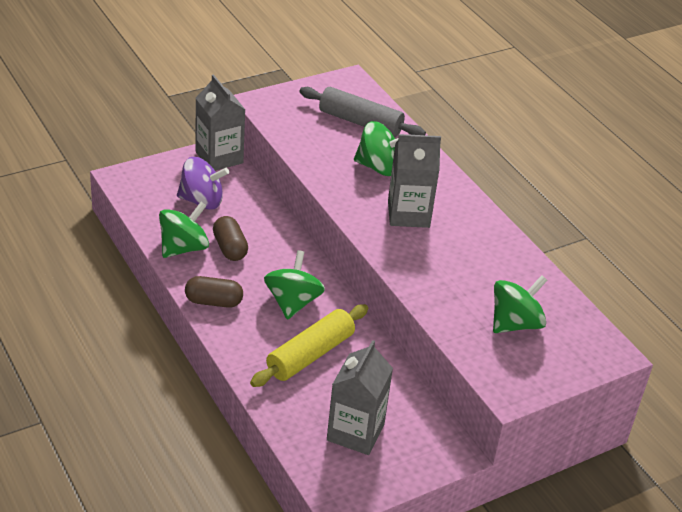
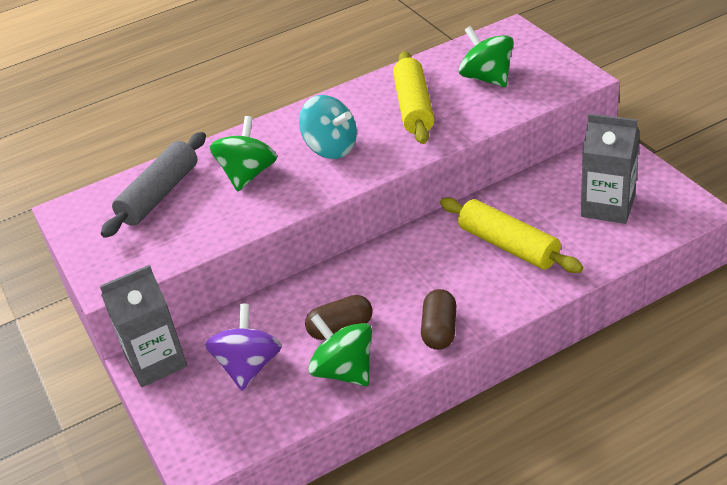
camera: 80 degrees left, 0 degrees up
green spinning top [264,250,325,320] -> none
grey carton [388,134,441,228] -> turquoise spinning top [299,95,357,159]
none -> yellow rolling pin [393,51,434,144]

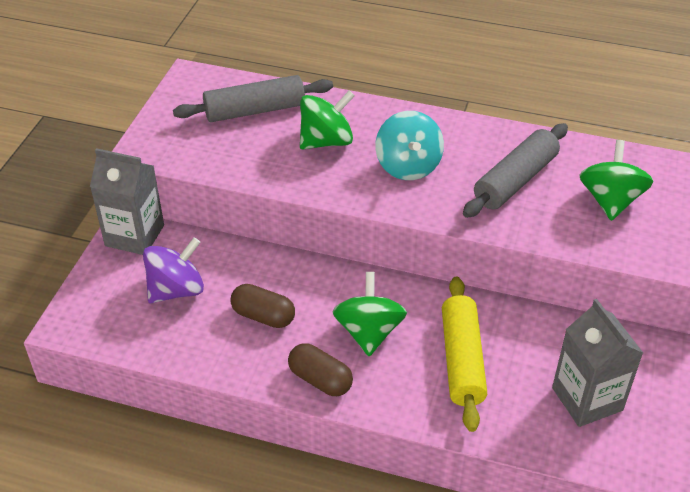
camera: 40 degrees right, 5 degrees up
green spinning top [308,314,372,386] -> green spinning top moved to [332,272,407,356]
yellow rolling pin [393,51,434,144] -> grey rolling pin [463,123,568,218]
brown capsule [421,289,456,350] -> brown capsule turned 75 degrees clockwise [288,344,353,396]

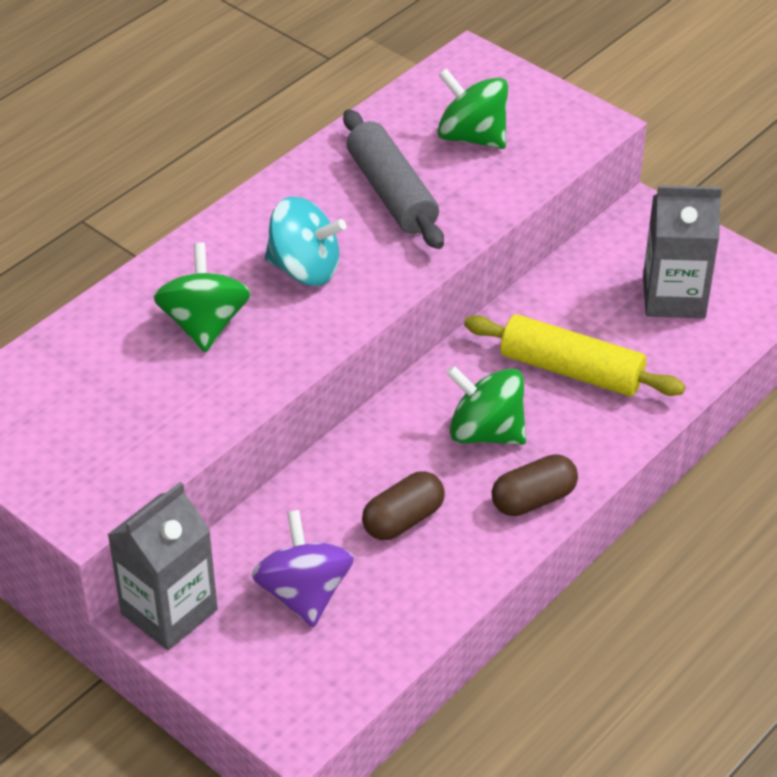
camera: 65 degrees left, 0 degrees up
grey rolling pin [173,75,333,122] -> none

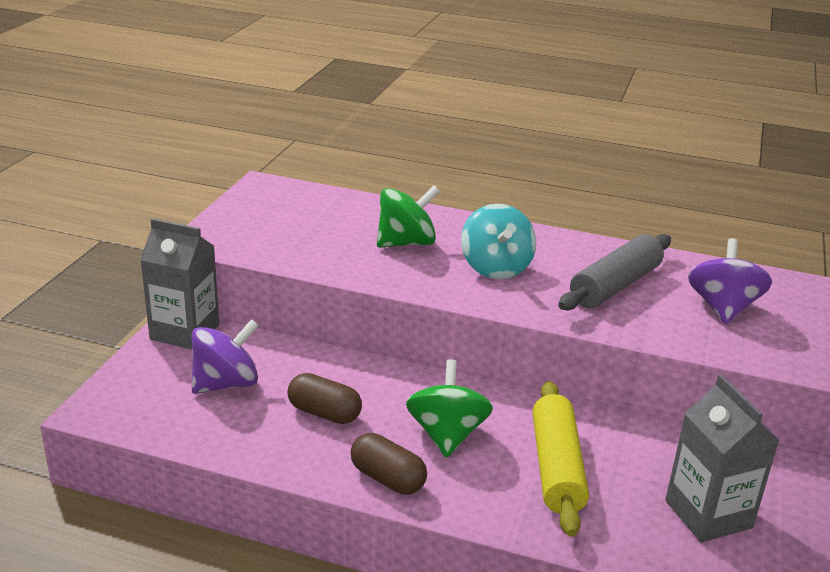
camera: 65 degrees right, 15 degrees down
green spinning top [437,68,508,149] -> purple spinning top [688,238,772,324]

